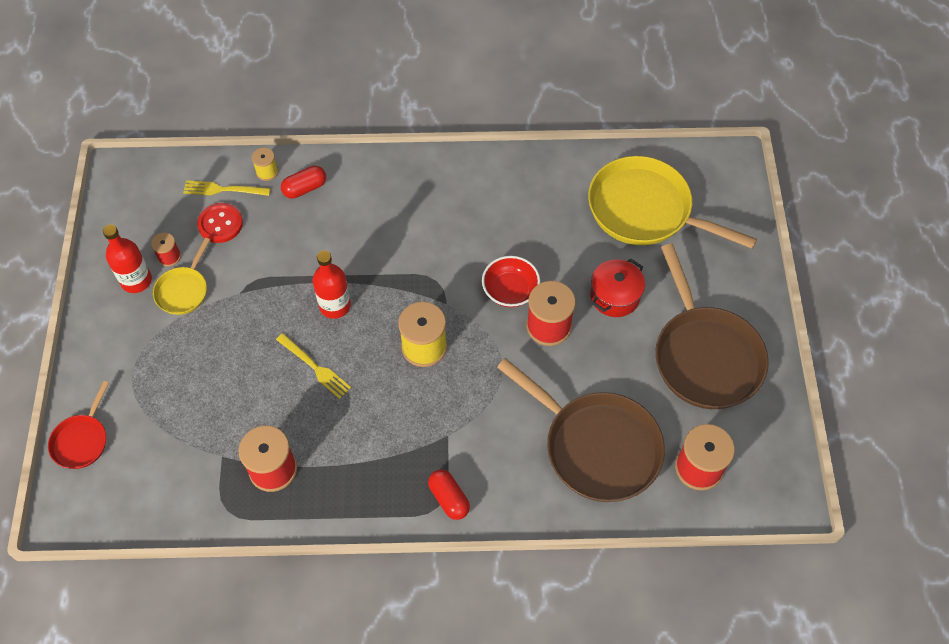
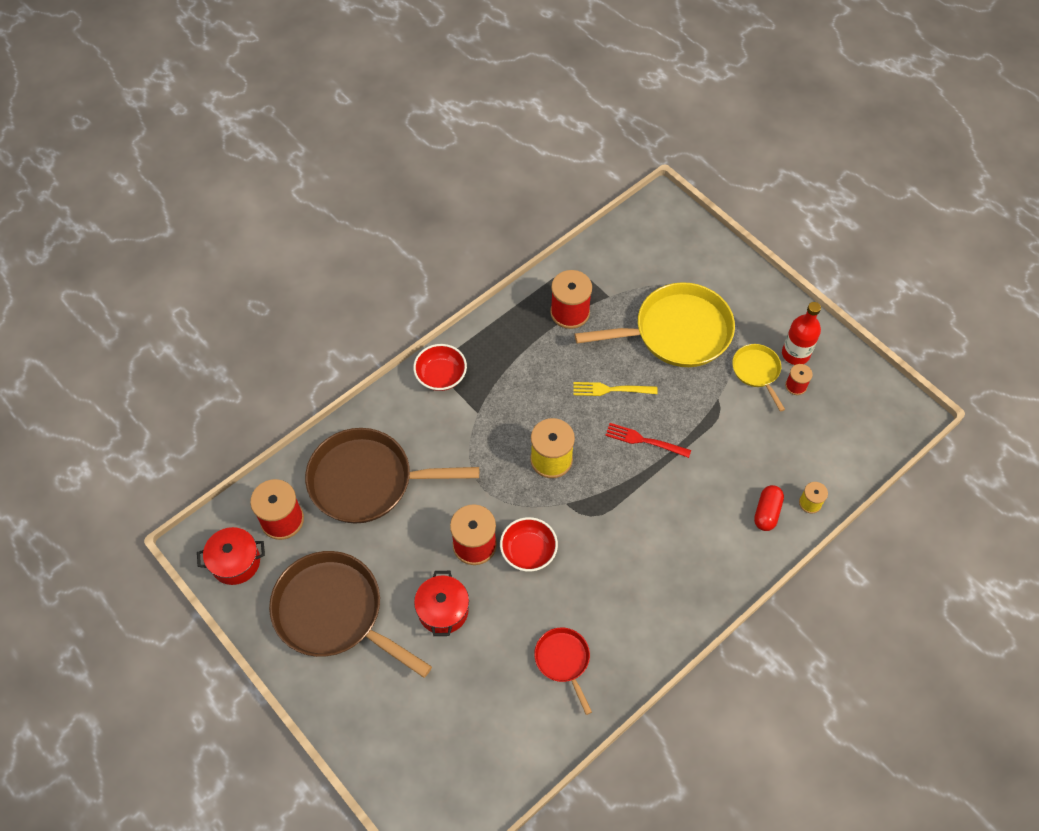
camera: 140 degrees right, 0 degrees up
red pan [48,381,109,469] -> red pan moved to [534,627,592,715]
yellow fork [183,180,270,196] -> none
red button [197,203,243,243] -> none
red bottle [313,251,351,319] -> red fork [605,423,691,458]
red capsule [428,469,470,520] -> red bowl [413,344,467,391]
yellow pan [588,156,757,249] -> yellow pan moved to [575,282,735,367]
none -> red pot [197,527,265,585]

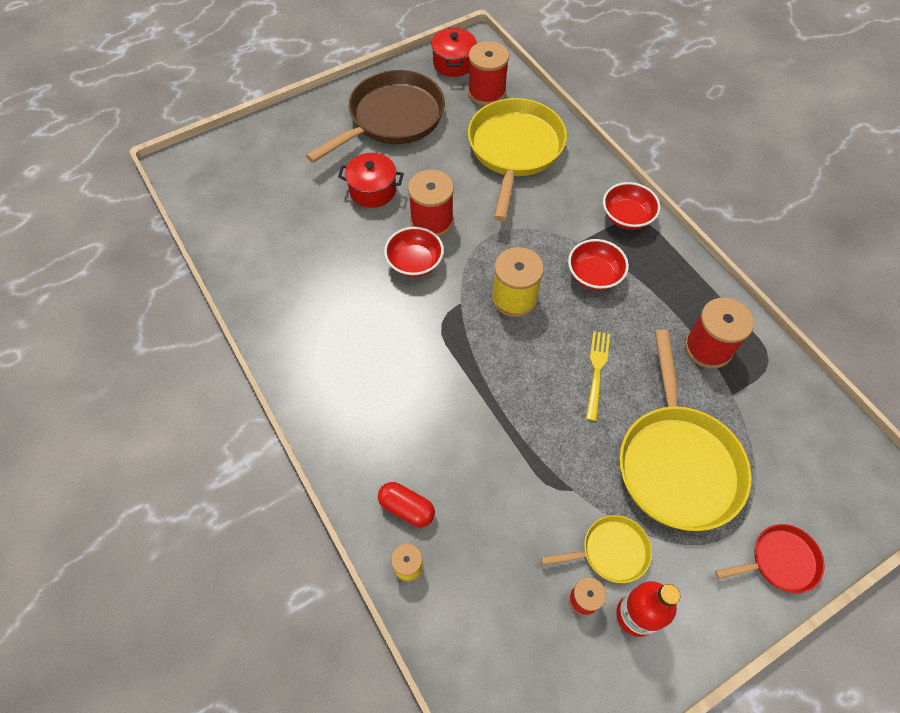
camera: 100 degrees right, 0 degrees up
brown pan [305,428,479,524] -> yellow pan [468,98,567,221]
red pan [534,627,592,715] -> red pan moved to [715,524,825,593]
red fork [605,423,691,458] -> none
none -> red bowl [568,239,629,290]

